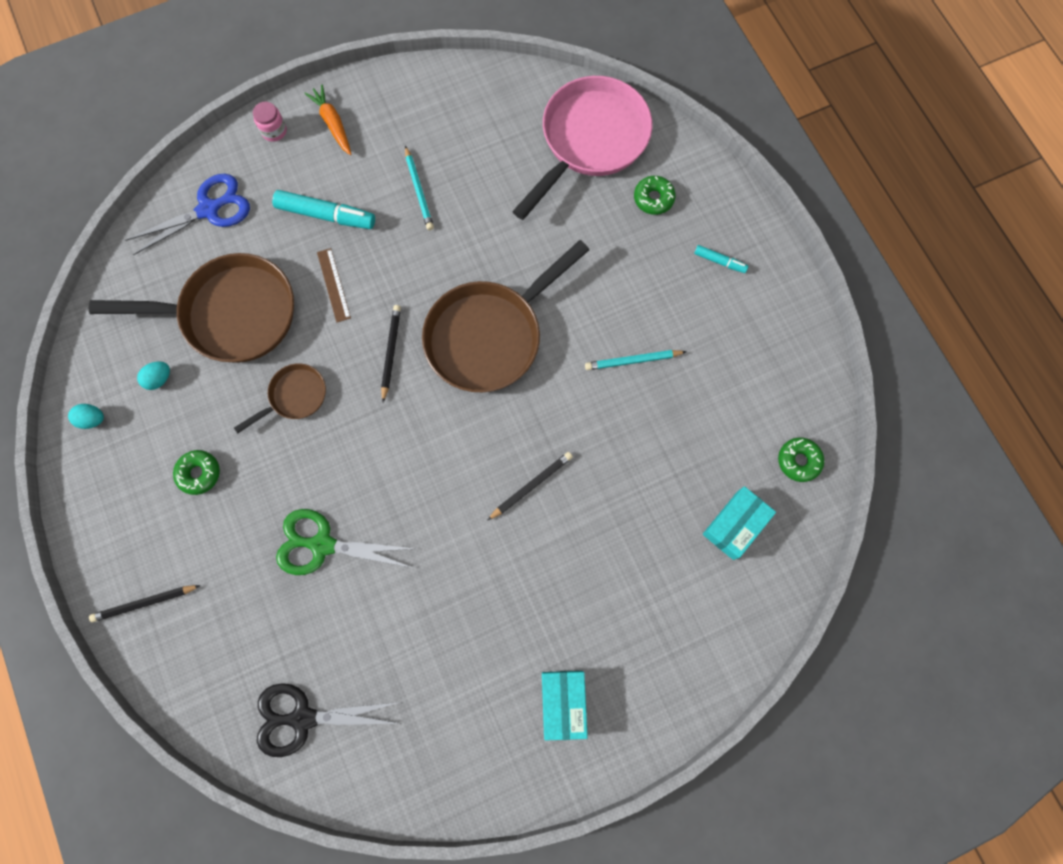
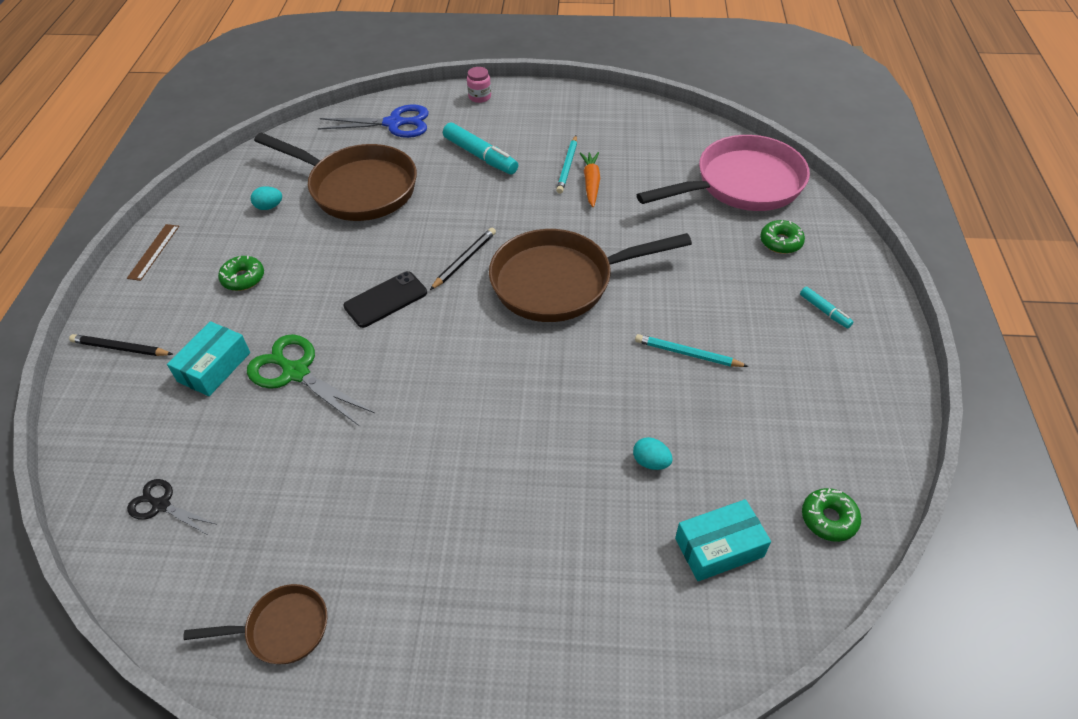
camera: 30 degrees right, 25 degrees down
turquoise egg [68,404,104,429] -> turquoise egg moved to [633,437,673,470]
brown pan [234,363,326,433] -> brown pan moved to [183,584,327,664]
black scissors [257,683,402,757] -> black scissors [127,479,216,534], size x0.58
orange carrot [305,84,352,155] -> orange carrot moved to [580,152,600,207]
brown ruler [317,248,351,322] -> brown ruler moved to [127,224,179,281]
black pencil [487,452,573,521] -> none
turquoise box [542,671,588,741] -> turquoise box moved to [167,321,250,396]
none -> black phone [344,271,427,328]

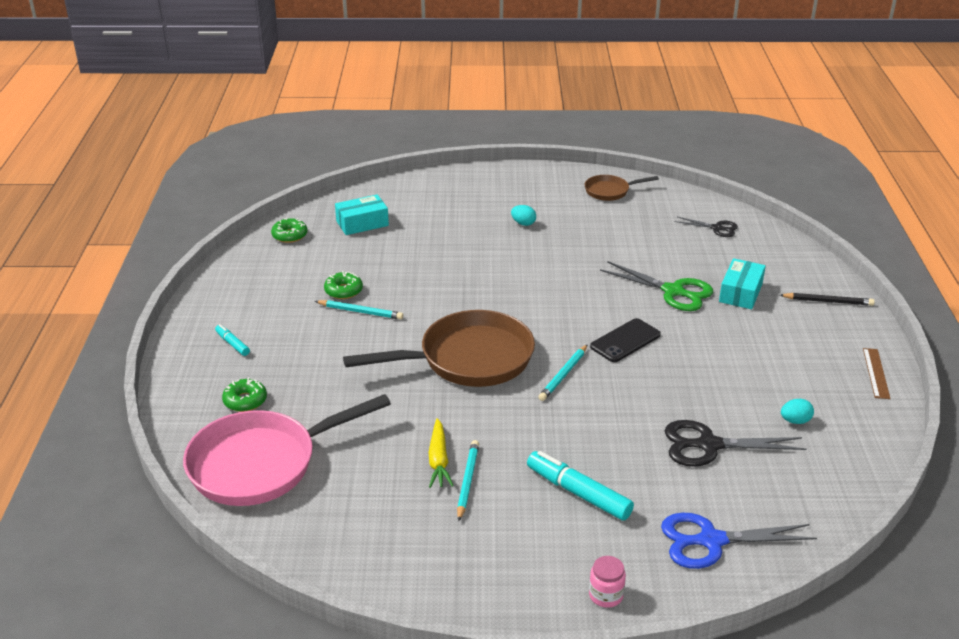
camera: 175 degrees right, 15 degrees down
green donut [218,256,264,291] -> green donut moved to [324,271,363,299]
brown pan [254,132,417,221] -> black scissors [665,420,807,467]
black pencil [430,228,496,290] -> turquoise pencil [538,344,588,401]
orange carrot [580,152,600,207] -> yellow carrot [428,418,454,488]
turquoise egg [633,437,673,470] -> turquoise egg moved to [511,205,536,226]

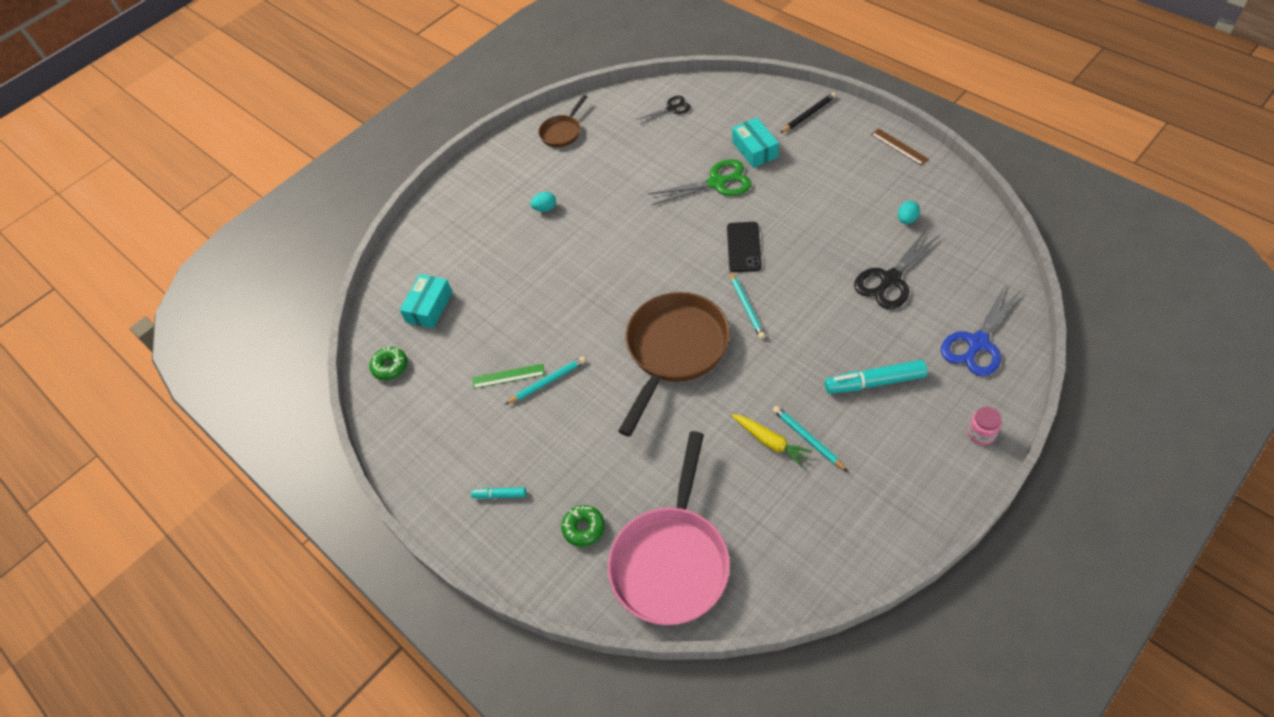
camera: 40 degrees left, 20 degrees up
green donut [324,271,363,299] -> green ruler [472,364,545,389]

